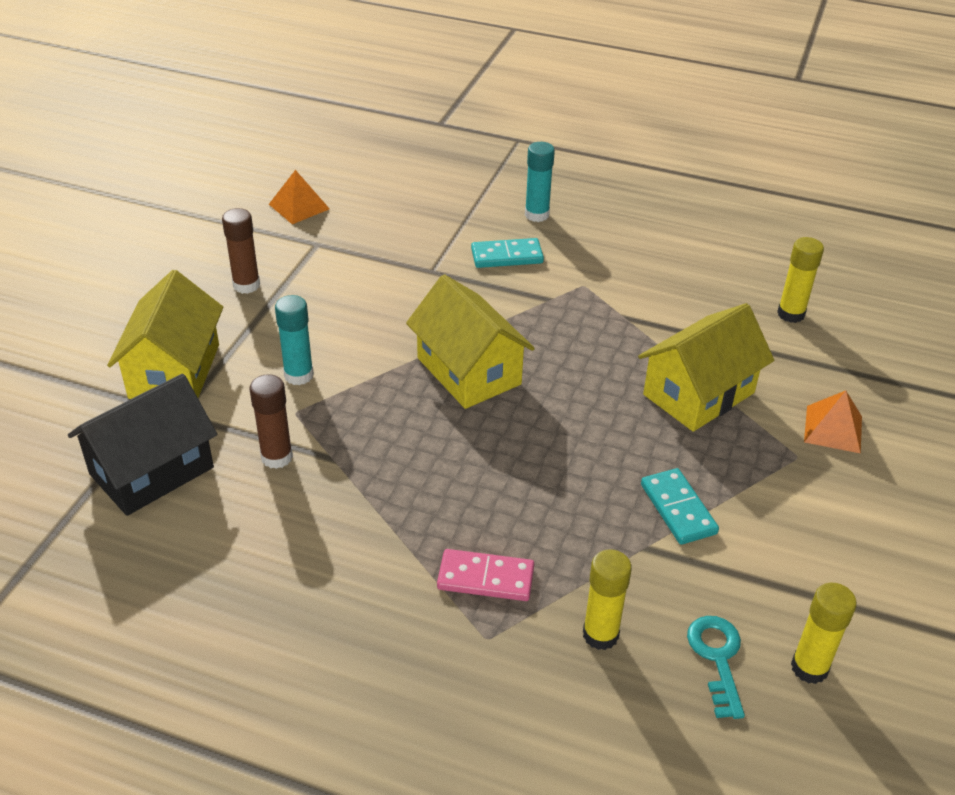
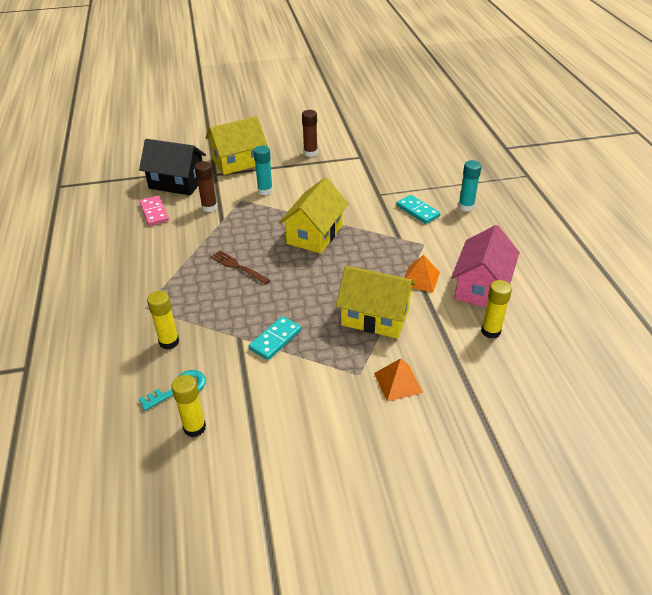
camera: 60 degrees right, 0 degrees up
orange pyramid [269,170,330,224] -> orange pyramid moved to [404,255,440,293]
pink domino [437,549,534,601] -> pink domino moved to [139,196,169,226]
none -> brown fork [211,250,270,285]
none -> pink house [451,225,520,307]

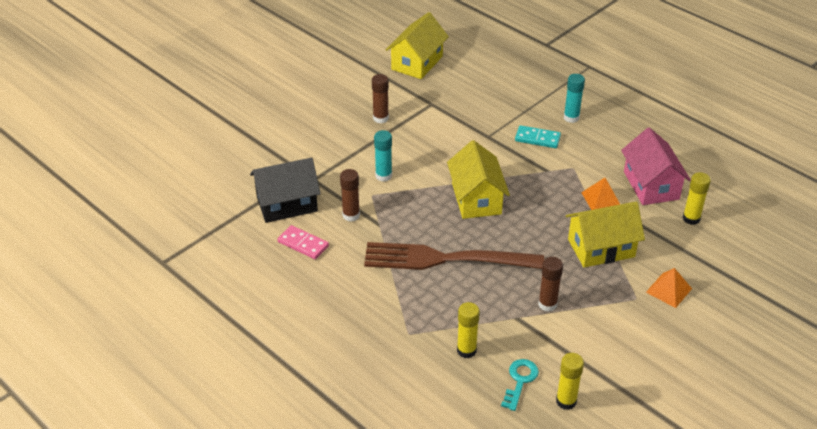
camera: 35 degrees left, 0 degrees up
yellow house [206,116,267,175] -> yellow house moved to [386,12,449,79]
brown fork [211,250,270,285] -> brown fork [364,242,544,270], size x2.34
turquoise domino [249,316,301,360] -> brown glue stick [538,257,563,312]

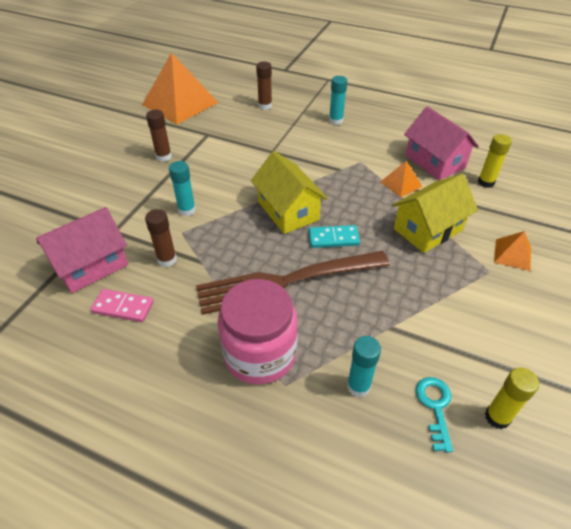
camera: 20 degrees left, 5 degrees up
black house [250,158,321,223] -> pink house [36,207,128,293]
yellow house [386,12,449,79] -> orange pyramid [142,52,218,124]
yellow glue stick [457,302,480,358] -> turquoise glue stick [347,336,381,397]
turquoise domino [515,125,561,148] -> turquoise domino moved to [308,225,360,248]
brown glue stick [538,257,563,312] -> brown glue stick moved to [256,62,272,110]
none -> pink jar [218,279,298,384]

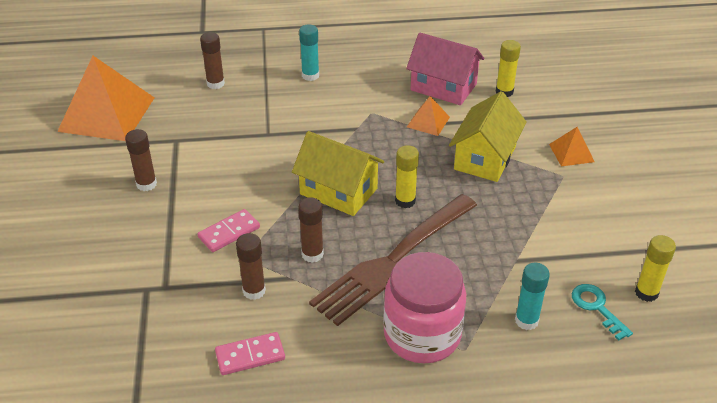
camera: 30 degrees left, 5 degrees down
pink house [36,207,128,293] -> none
turquoise glue stick [169,161,196,216] -> pink domino [198,209,260,252]
turquoise domino [308,225,360,248] -> yellow glue stick [395,145,419,208]
none -> brown glue stick [298,197,324,263]

